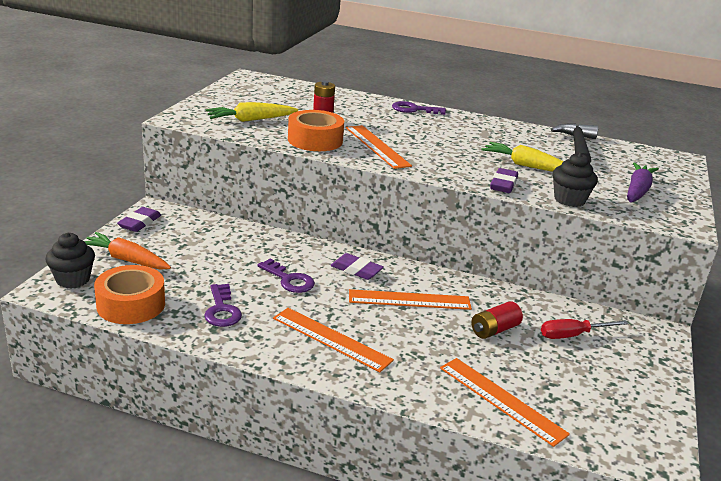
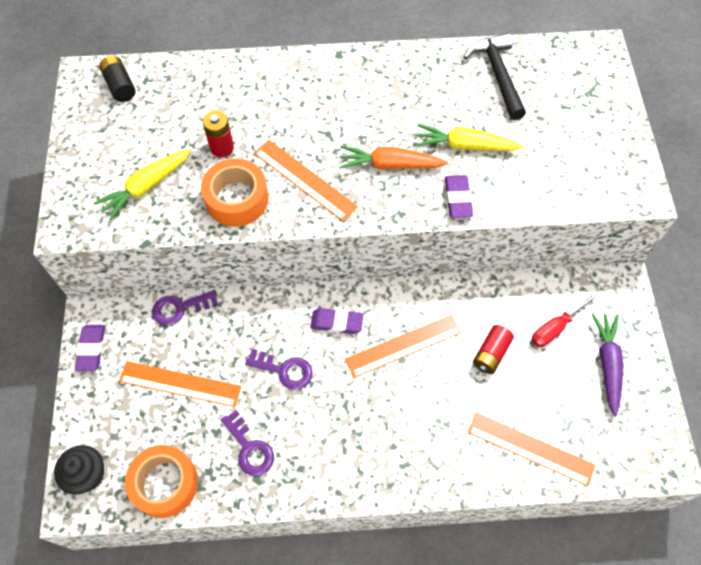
camera: 20 degrees left, 35 degrees up
orange carrot [84,232,171,270] -> orange carrot moved to [339,146,448,169]
orange ruler [273,308,394,372] -> orange ruler moved to [119,361,242,407]
purple key [392,101,446,115] -> purple key moved to [152,290,218,325]
black cupcake [552,153,598,207] -> none
purple carrot [627,162,659,203] -> purple carrot moved to [592,314,624,416]
none -> black battery [99,56,136,102]

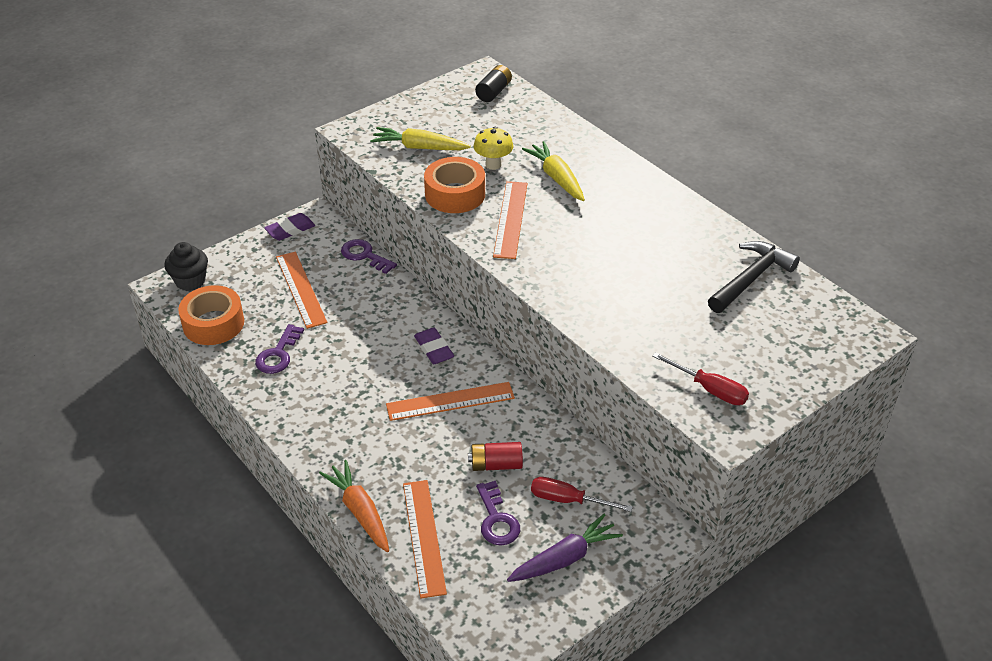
camera: 55 degrees right, 20 degrees down
red battery [203,111,234,158] -> yellow mushroom [473,127,513,170]
purple key [245,349,313,390] -> purple key moved to [476,481,520,545]
orange carrot [339,146,448,169] -> orange carrot moved to [319,460,389,552]
orange ruler [345,315,461,378] -> orange ruler turned 45 degrees counterclockwise [386,382,515,421]
yellow carrot [415,124,523,151] -> yellow carrot moved to [522,141,585,201]
purple eraser [445,175,473,218] -> none
none -> red screwdriver [652,352,749,405]

